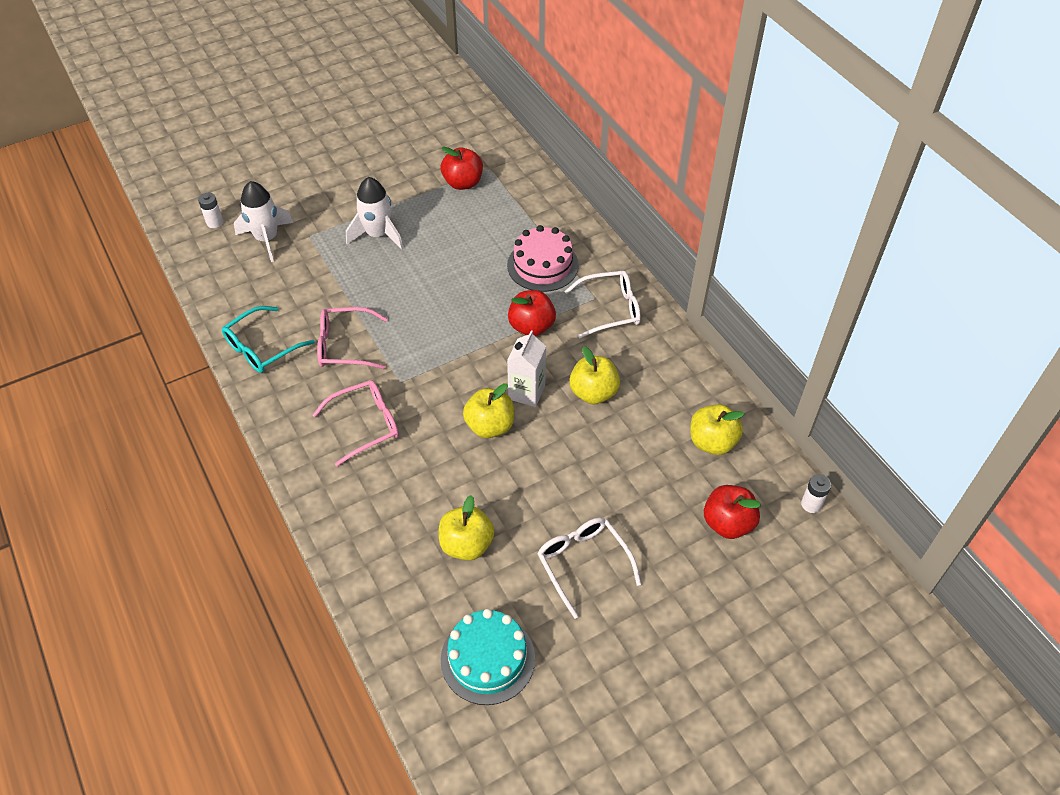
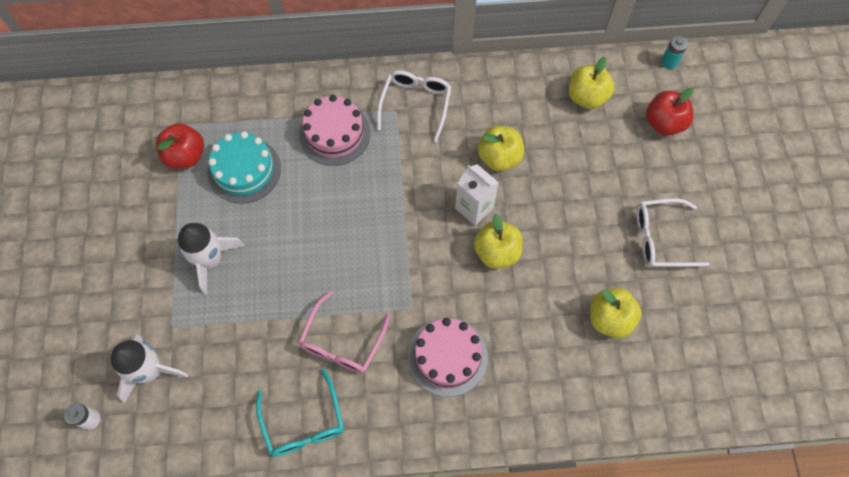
camera: 65 degrees left, 15 degrees up
pink glasses [313,380,399,466] -> pink cake [408,318,488,397]
turquoise cake [441,609,535,705] -> turquoise cake moved to [208,131,281,204]
red apple [508,290,556,336] -> none
white battery [801,474,831,513] -> turquoise battery [661,36,688,69]

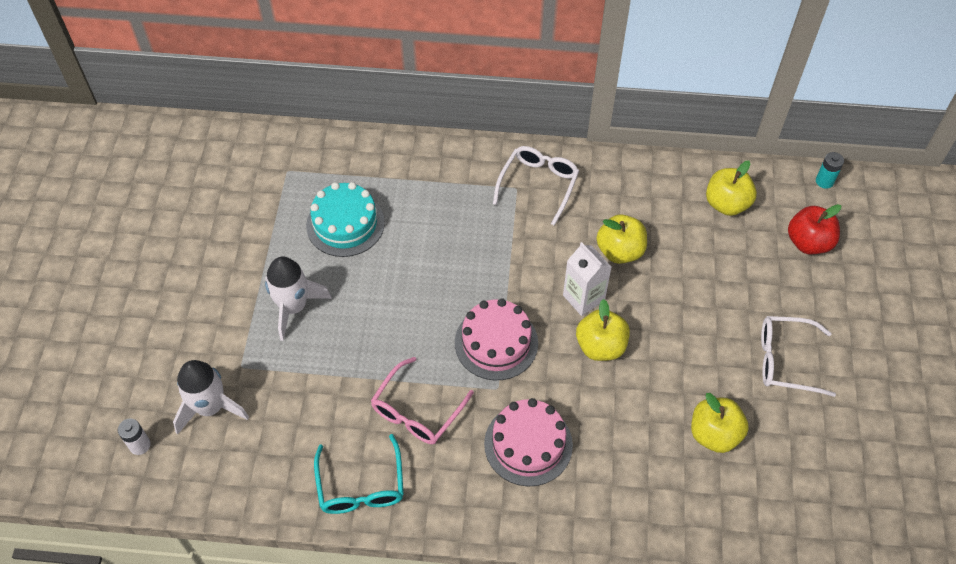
camera: 10 degrees right, 10 degrees down
red apple [156,123,204,169] -> none
pink cake [299,95,370,166] -> pink cake moved to [455,298,538,380]

